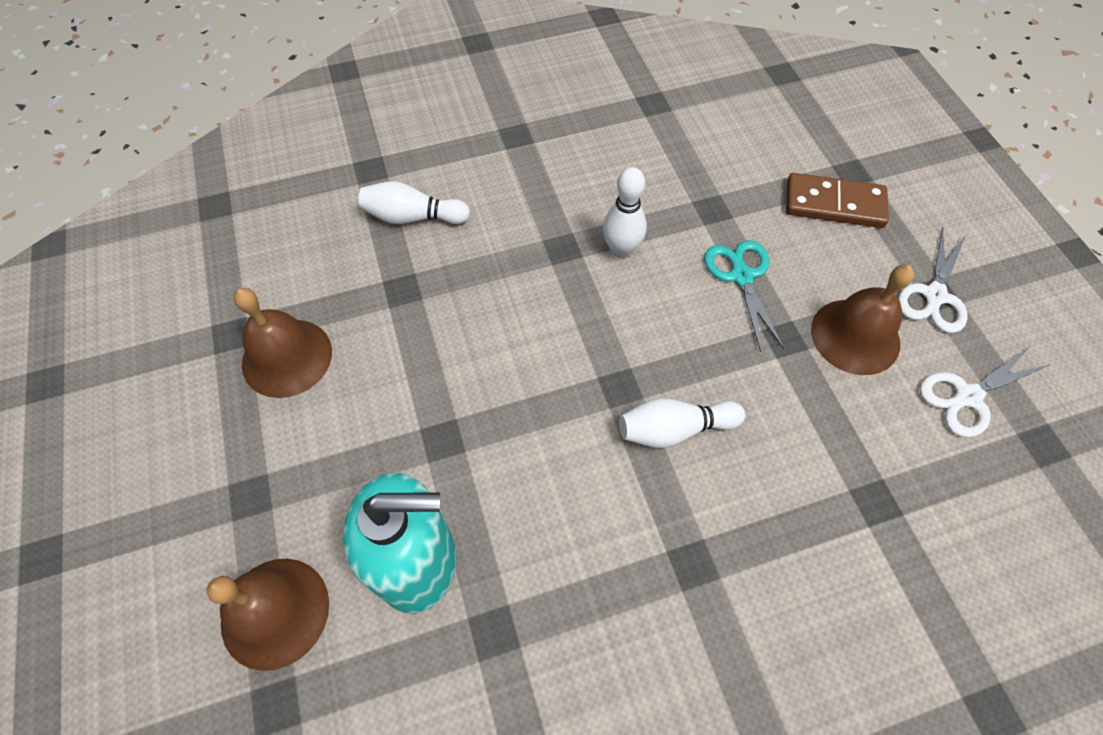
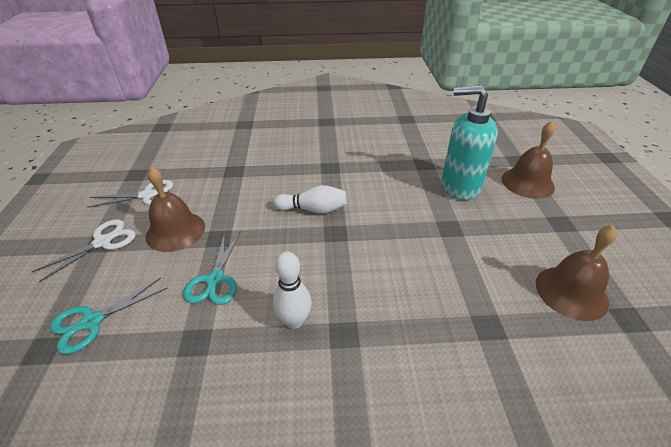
camera: 165 degrees left, 20 degrees down
white bowling pin [358,181,470,224] -> none
brown domino [786,173,889,228] -> turquoise scissors [50,278,167,354]

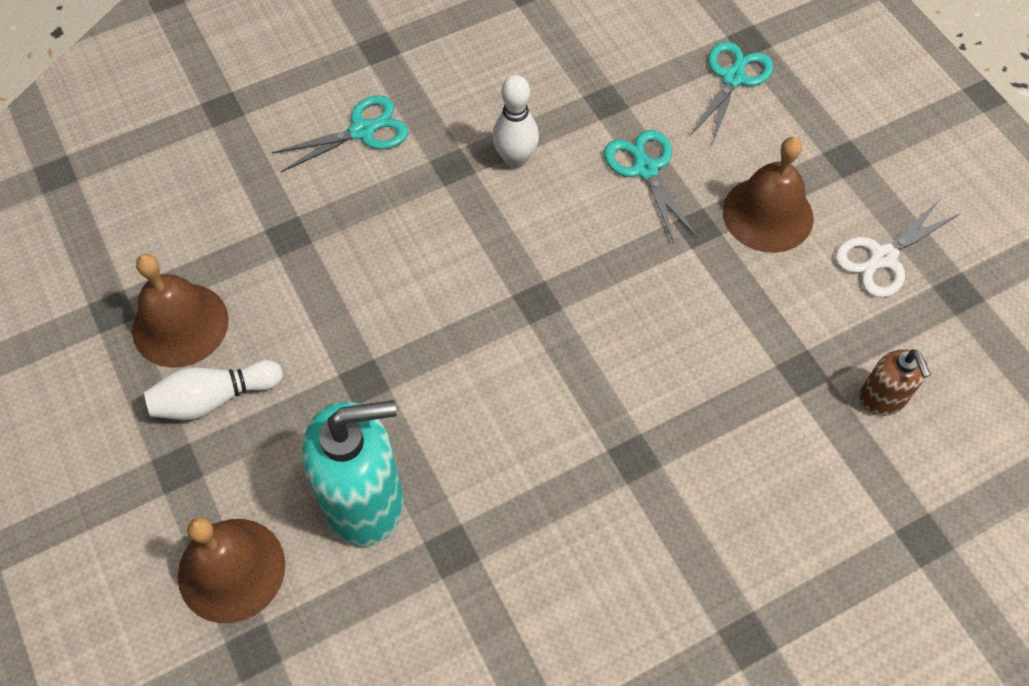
camera: 155 degrees right, 20 degrees up
white scissors [32,219,136,282] -> none
white bowling pin [273,185,347,214] -> white bowling pin moved to [144,360,283,420]
none -> turquoise scissors [272,95,408,172]
none -> brown soap dispenser [859,349,931,416]

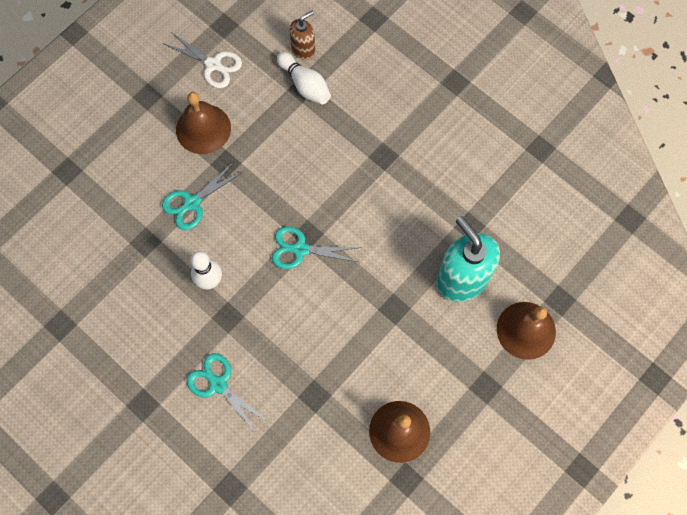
camera: 110 degrees left, 10 degrees up
white bowling pin [144,360,283,420] -> white bowling pin moved to [277,52,331,105]
turquoise scissors [690,42,773,143] -> turquoise scissors moved to [272,226,362,269]

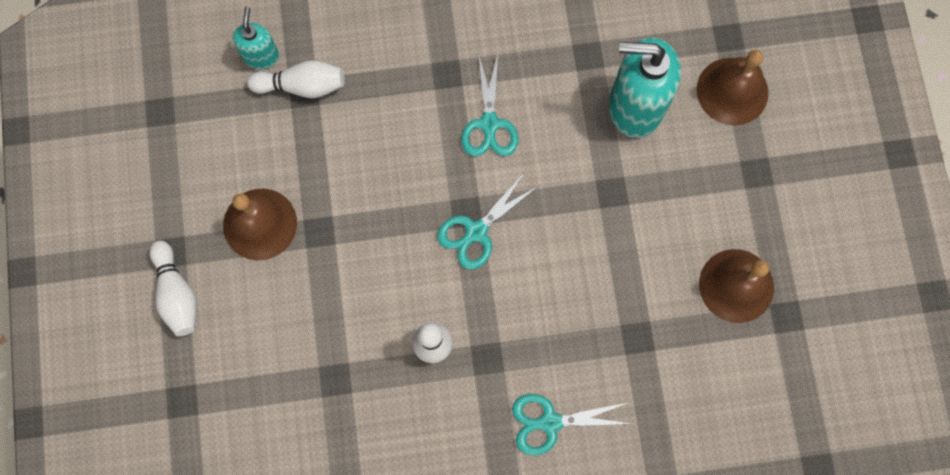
camera: 50 degrees left, 5 degrees up
turquoise scissors [162,162,243,230] -> turquoise scissors moved to [461,53,518,156]
white scissors [163,33,242,88] -> none
brown soap dispenser [289,11,315,60] -> turquoise soap dispenser [233,7,279,69]
none -> white bowling pin [149,240,197,336]

